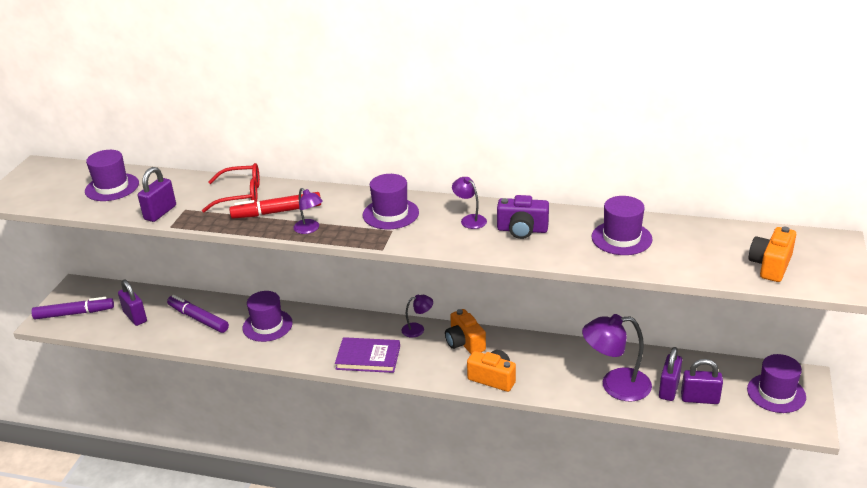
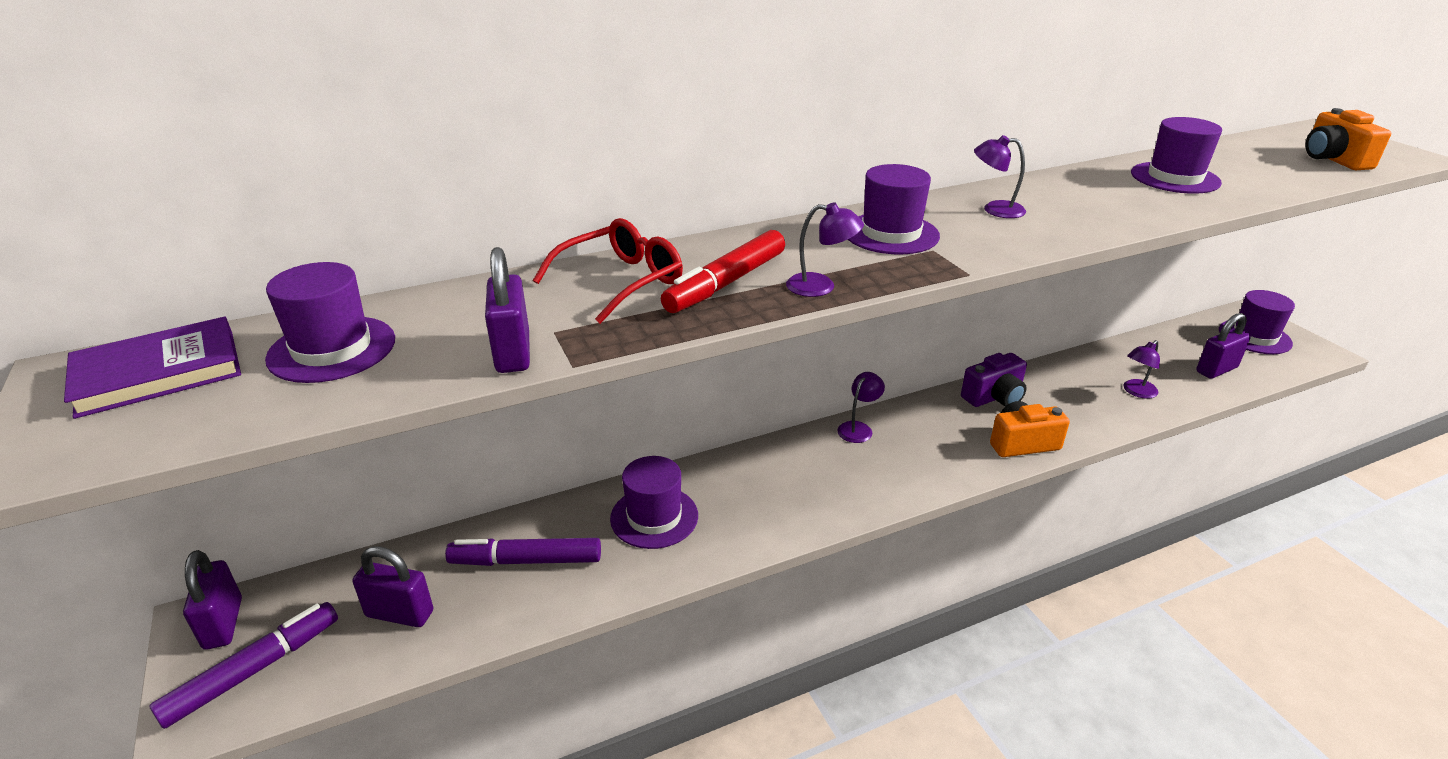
camera: 40 degrees left, 0 degrees up
purple book [335,337,400,373] -> purple book moved to [64,317,241,419]
orange camera [445,309,486,354] -> none
purple camera [497,195,549,239] -> purple camera moved to [961,353,1027,407]
purple lamp [582,314,652,401] -> purple lamp [1123,340,1160,399], size x0.51
purple padlock [659,347,682,401] -> purple padlock moved to [183,550,242,650]

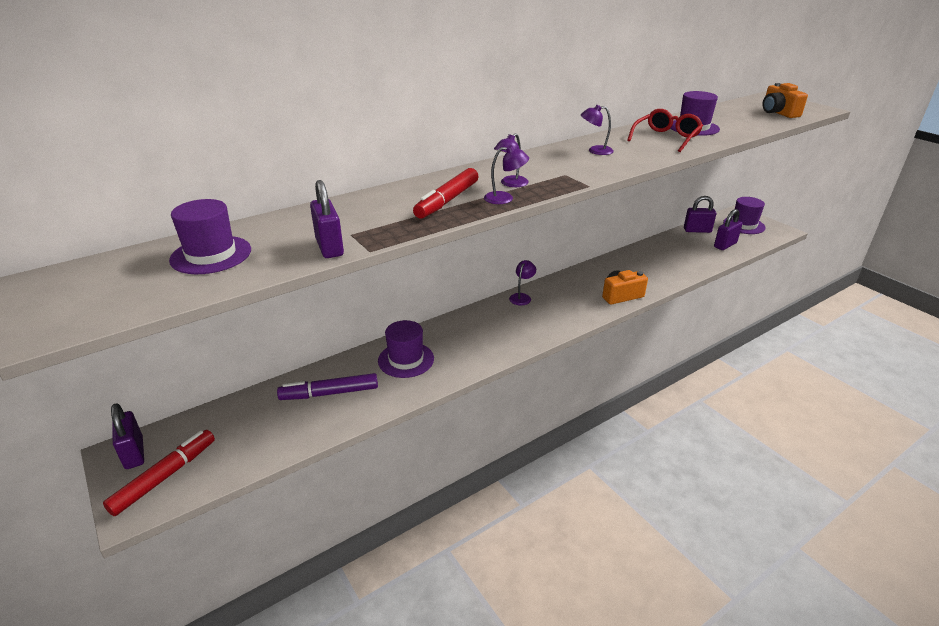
camera: 10 degrees left, 0 degrees up
purple book [64,317,241,419] -> none
purple marker [149,602,338,729] -> red marker [103,430,215,516]
purple padlock [352,546,433,627] -> purple padlock moved to [684,196,716,233]
red glasses [533,218,683,324] -> red glasses moved to [628,109,703,152]
purple hat [848,164,940,254] -> none
purple camera [961,353,1027,407] -> none
purple lamp [1123,340,1160,399] -> purple lamp moved to [494,133,529,187]

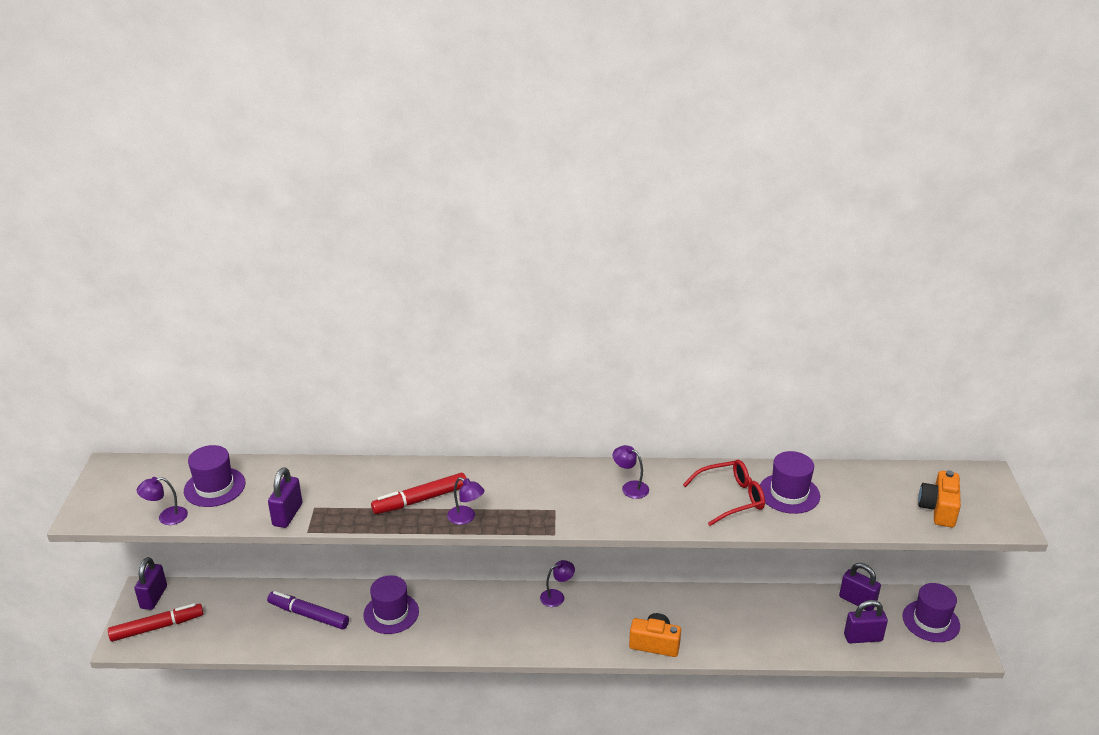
camera: 35 degrees right, 0 degrees up
purple lamp [494,133,529,187] -> purple lamp moved to [137,477,188,525]

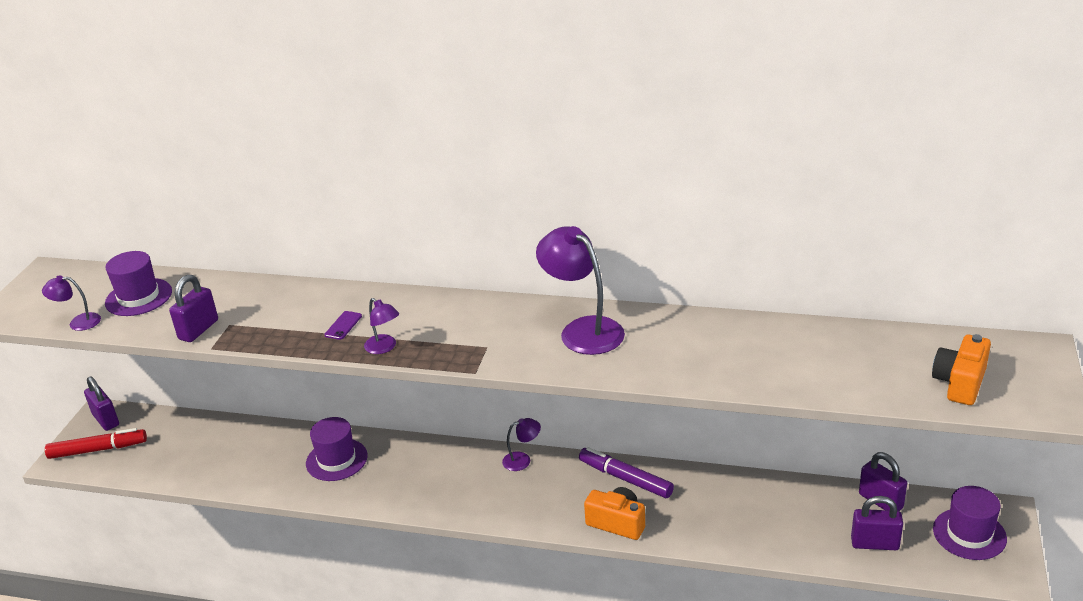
camera: 15 degrees right, 0 degrees up
purple padlock [134,557,167,610] -> purple padlock turned 60 degrees counterclockwise [84,376,119,431]
purple marker [267,591,349,630] -> purple marker moved to [579,447,674,498]
red marker [371,473,467,514] -> purple phone [324,311,362,340]
purple lamp [613,445,649,499] -> purple lamp [536,226,625,355], size x1.95
red glasses [683,460,765,526] -> none
purple hat [760,451,820,514] -> none

